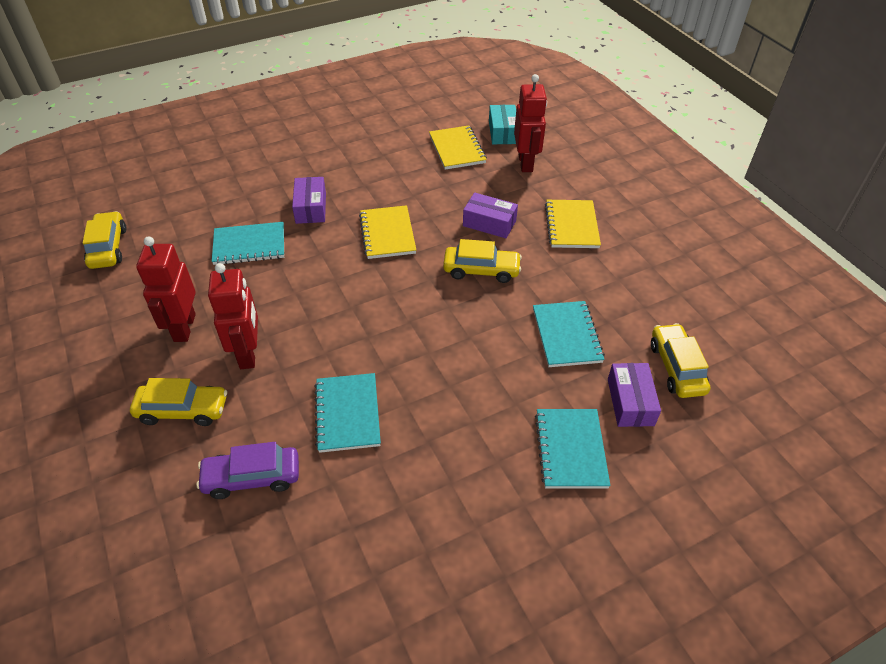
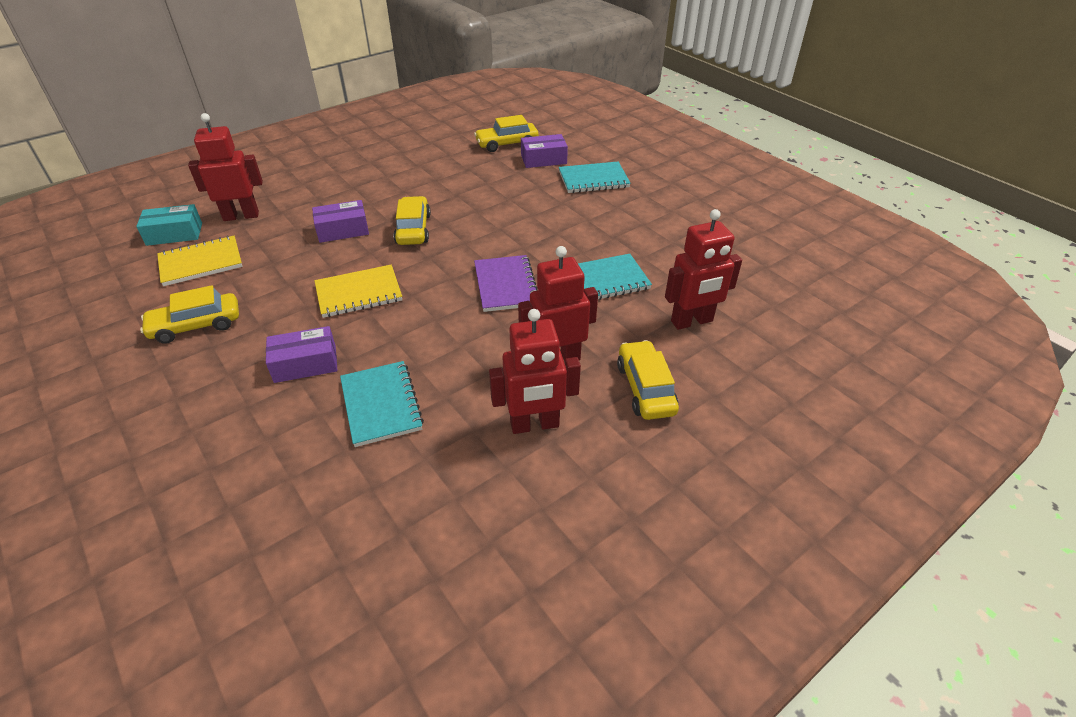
camera: 100 degrees left, 5 degrees down
yellow car [83,211,126,269] -> yellow car moved to [140,285,239,344]
purple car [196,442,299,499] -> red robot [665,209,742,330]
purple box [463,193,518,238] -> purple box turned 60 degrees clockwise [312,200,369,243]
turquoise notebook [533,301,605,367] -> none
yellow notebook [545,200,601,248] -> none
none -> purple notebook [474,255,538,312]

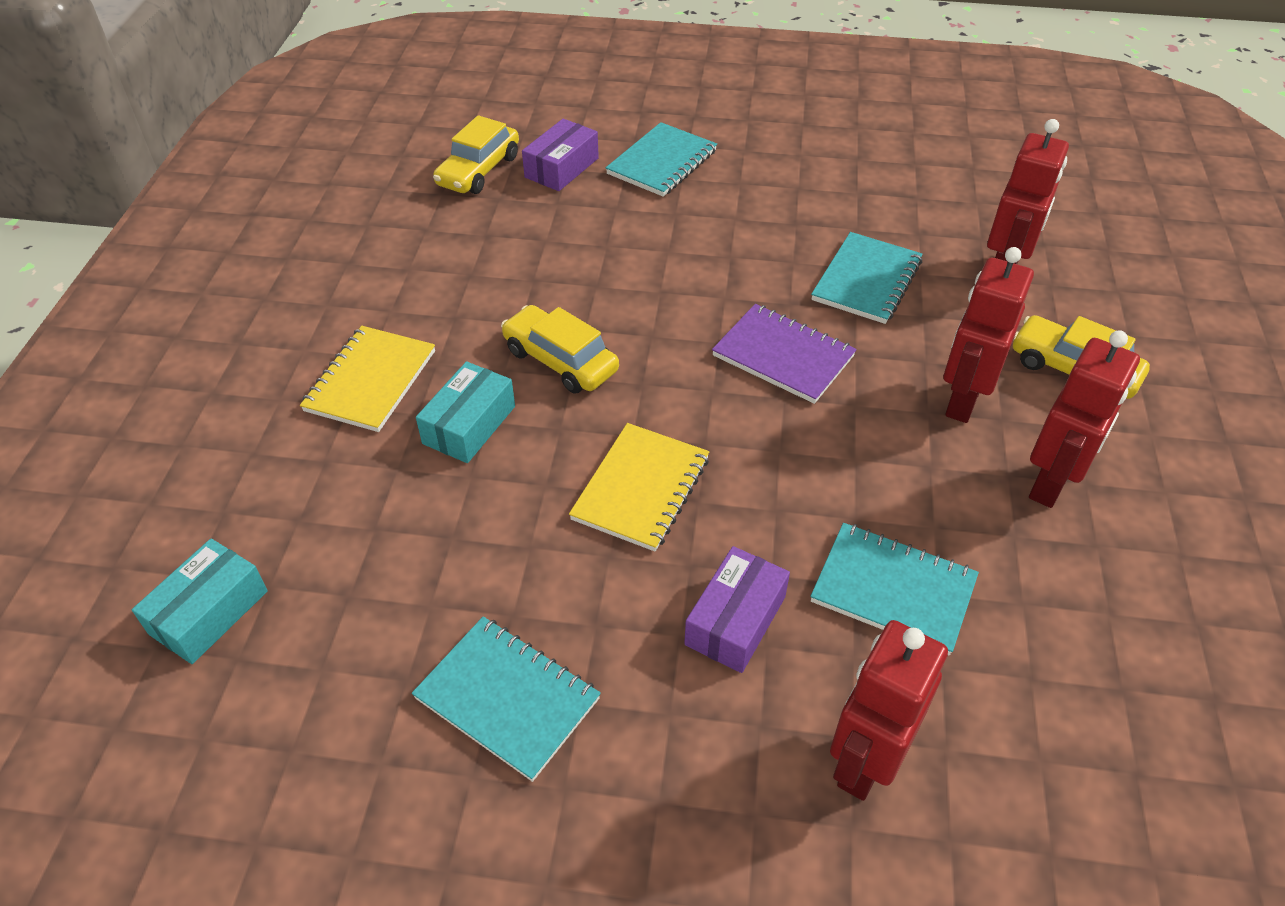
camera: 45 degrees left, 5 degrees up
yellow car [140,285,239,344] -> turquoise notebook [412,616,601,782]
yellow notebook [157,235,243,286] -> yellow notebook moved to [300,326,435,432]
red robot [188,113,263,221] -> red robot moved to [830,620,948,801]
purple box [312,200,369,243] -> turquoise box [416,362,515,463]

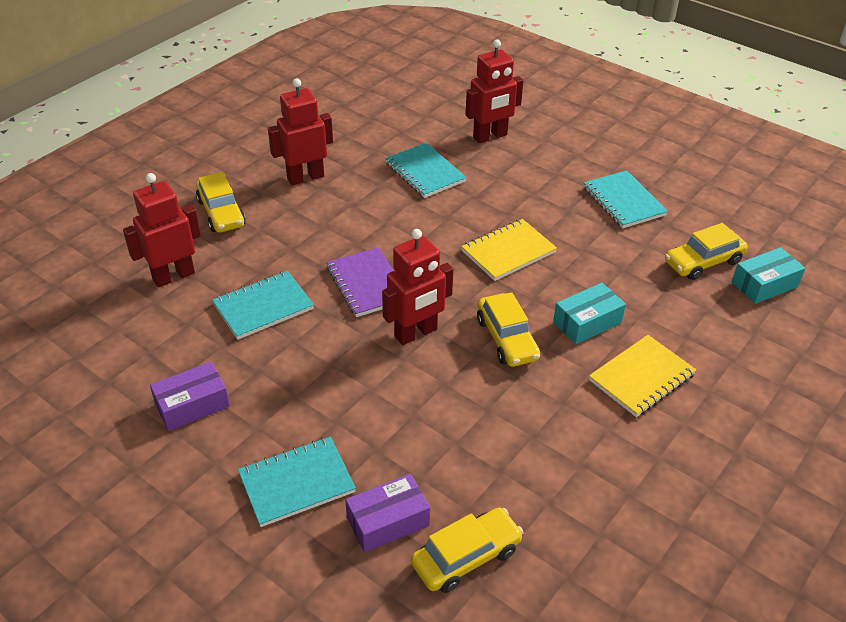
camera: 150 degrees left, 5 degrees down
purple box [684,546,790,673] -> purple box moved to [150,362,230,431]
red robot [944,247,1034,423] -> red robot moved to [382,229,453,345]
none -> yellow car [665,223,748,280]

